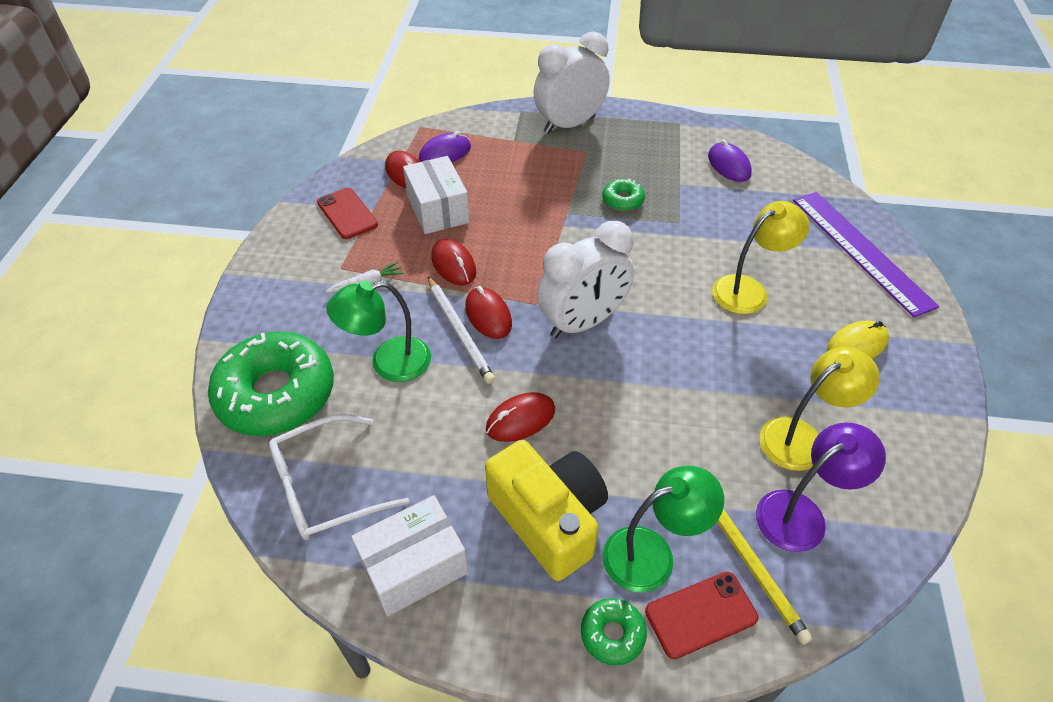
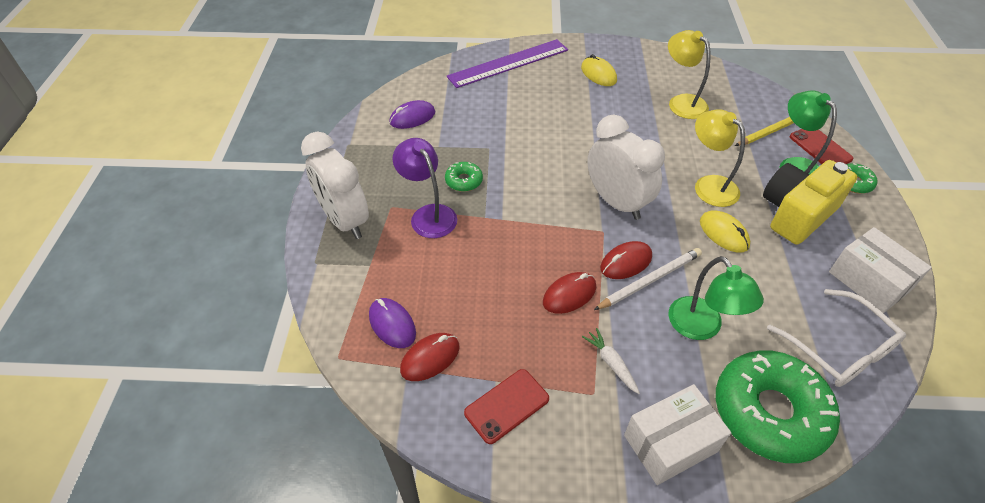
camera: 95 degrees left, 0 degrees up
white box [403,156,470,234] -> white box moved to [624,384,732,485]
red mouse [486,392,555,442] -> yellow mouse [700,210,750,252]
yellow lamp [712,201,810,314] -> yellow lamp moved to [695,109,745,207]
purple lamp [756,422,886,552] -> purple lamp moved to [393,138,457,238]

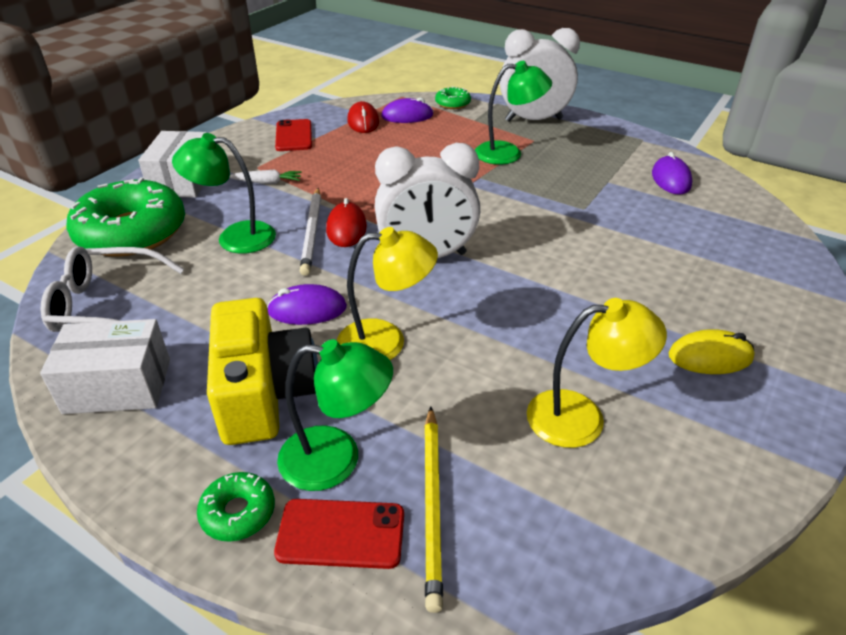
camera: 120 degrees right, 10 degrees down
purple lamp [393,138,457,238] -> green lamp [475,61,552,165]
green donut [445,162,483,192] -> green donut moved to [435,86,471,109]
purple ruler [446,39,568,88] -> none
red mouse [543,272,596,314] -> none
yellow mouse [700,210,750,252] -> purple mouse [267,284,347,325]

